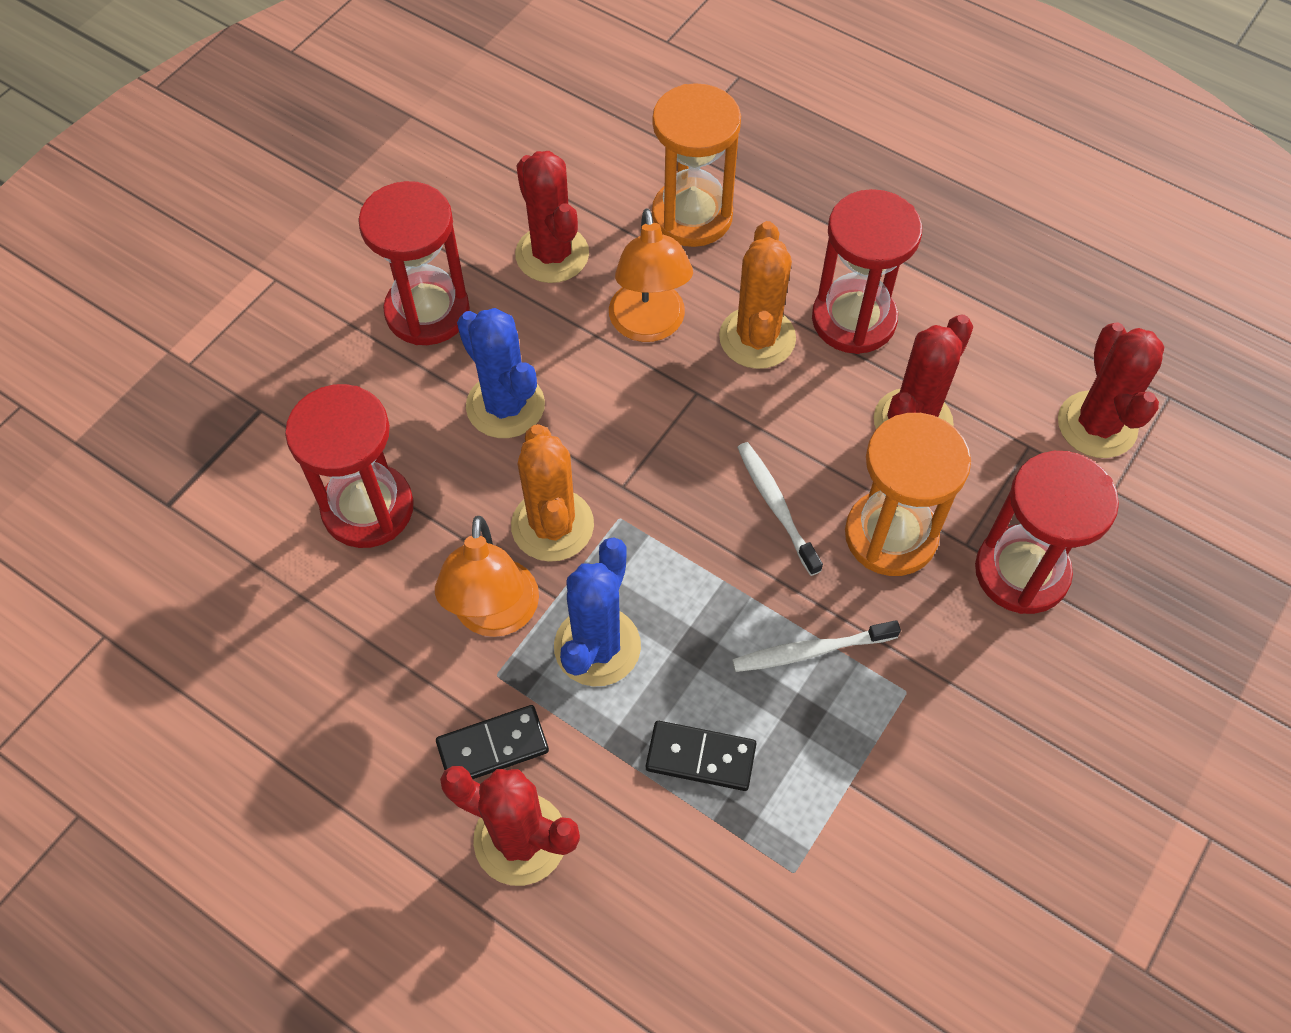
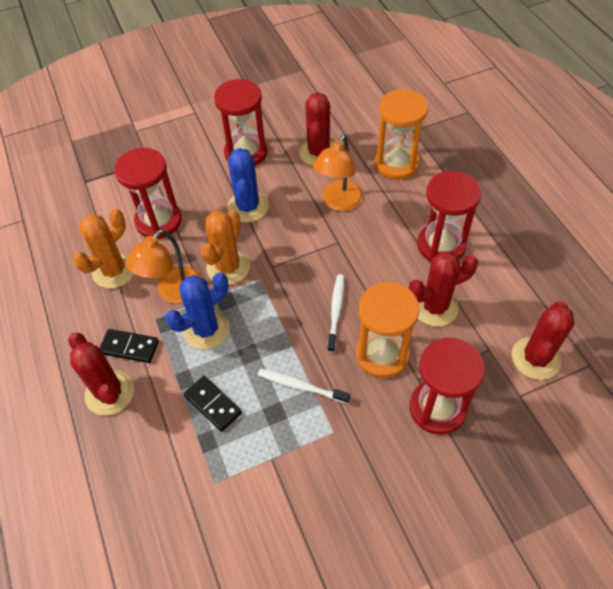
camera: 35 degrees right, 5 degrees down
orange cactus [719,221,796,369] -> orange cactus moved to [73,209,134,288]

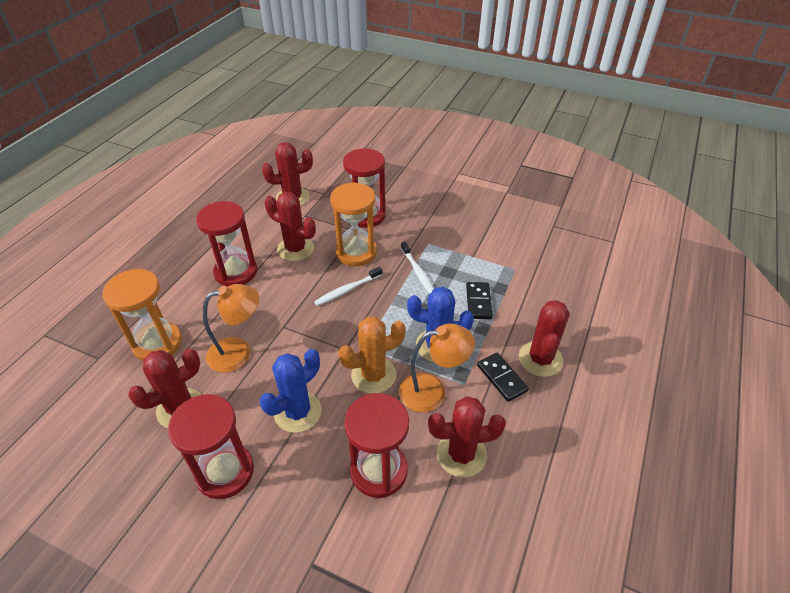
camera: 135 degrees left, 10 degrees down
orange cactus [73,209,134,288] -> red cactus [428,396,506,477]

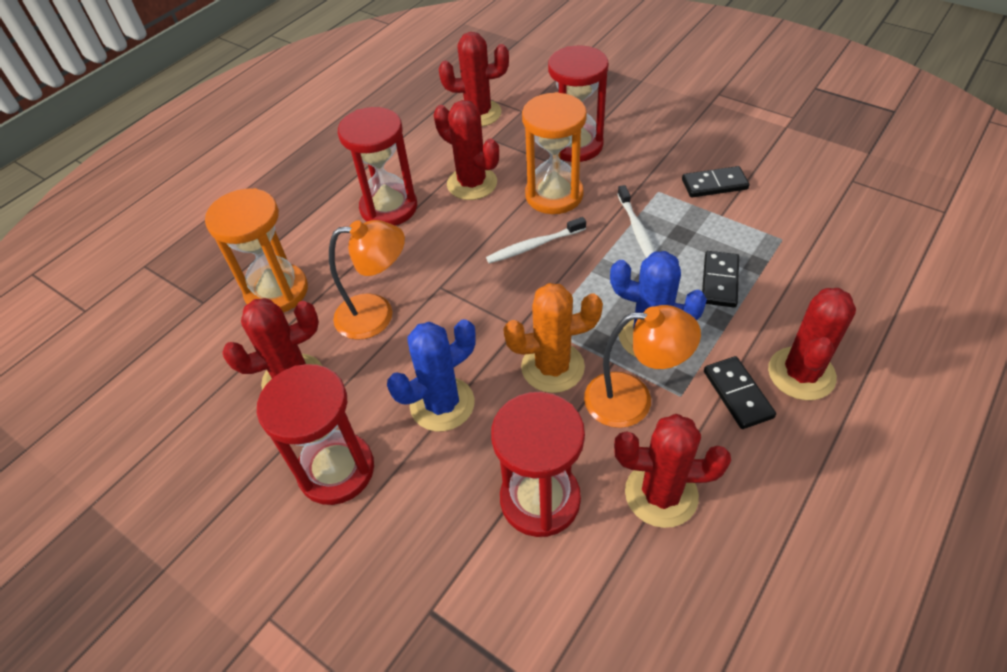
camera: 15 degrees right, 5 degrees up
none -> black domino [682,166,749,197]

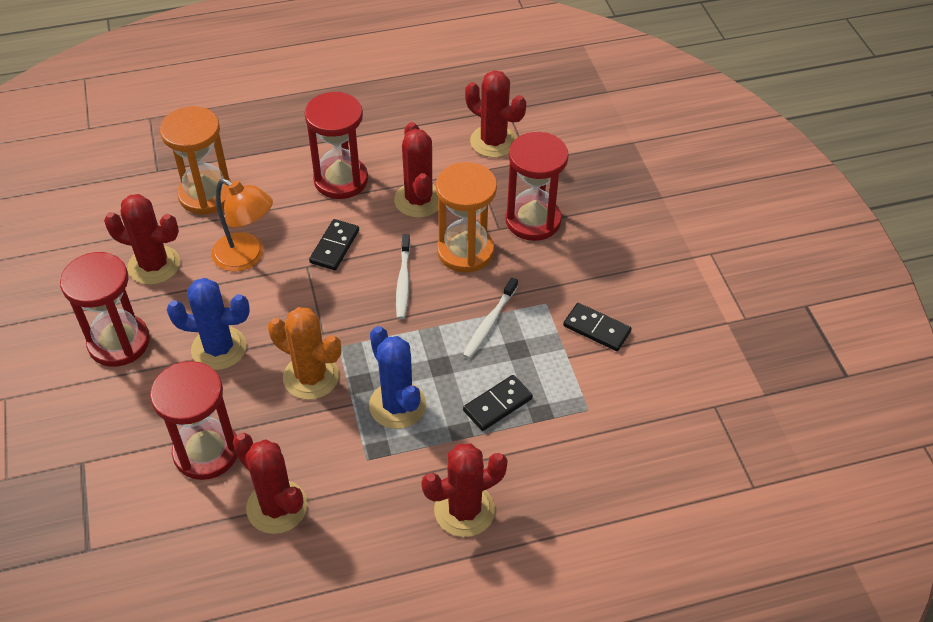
camera: 35 degrees right, 0 degrees up
white toothbrush [486,217,586,264] -> white toothbrush turned 105 degrees counterclockwise [396,234,411,319]
orange lamp [584,305,701,428] -> none
black domino [704,356,776,429] -> black domino moved to [309,219,359,270]

